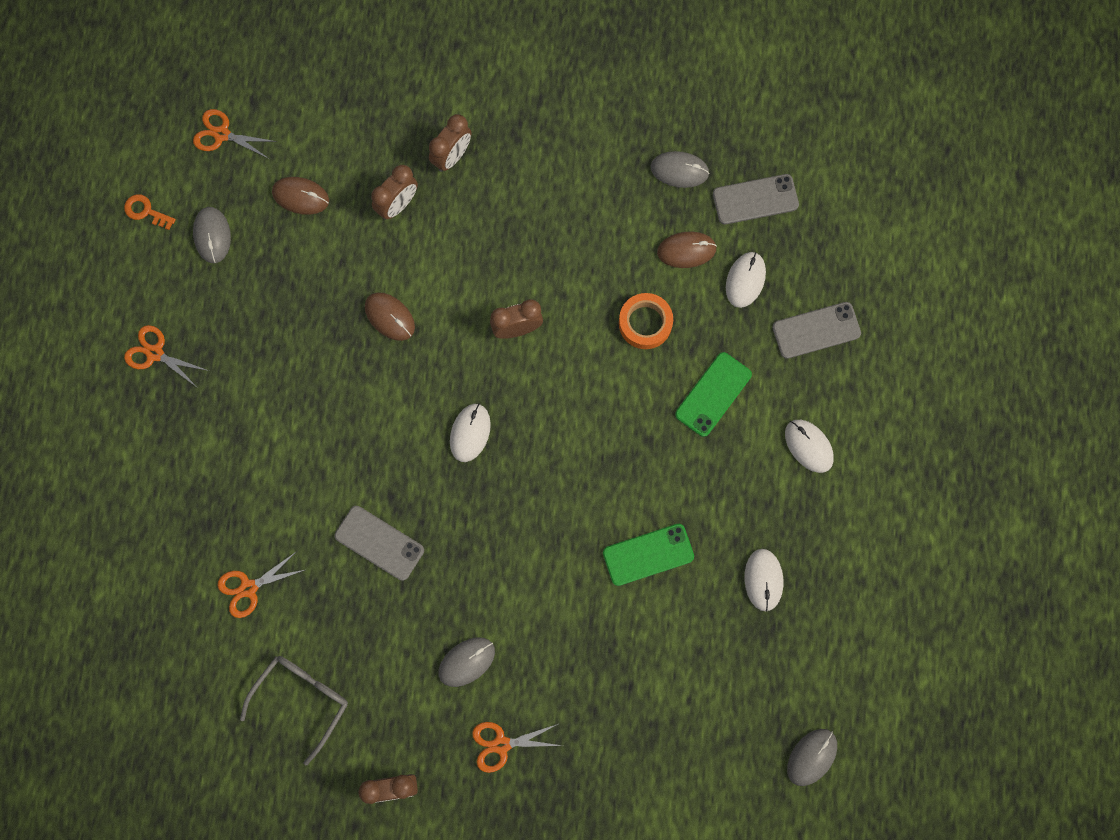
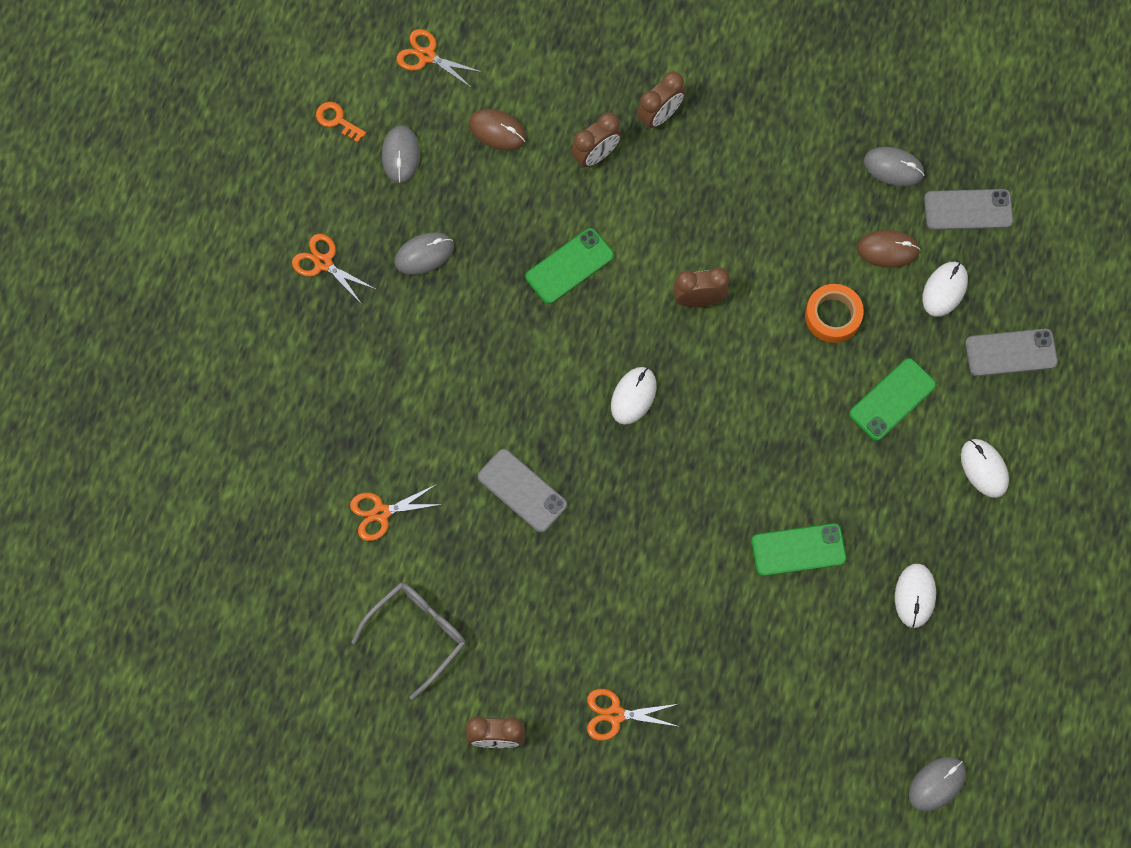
camera: 10 degrees right, 5 degrees down
brown mouse [365,292,415,341] -> green phone [525,228,614,304]
grey mouse [438,637,495,687] -> grey mouse moved to [395,232,454,275]

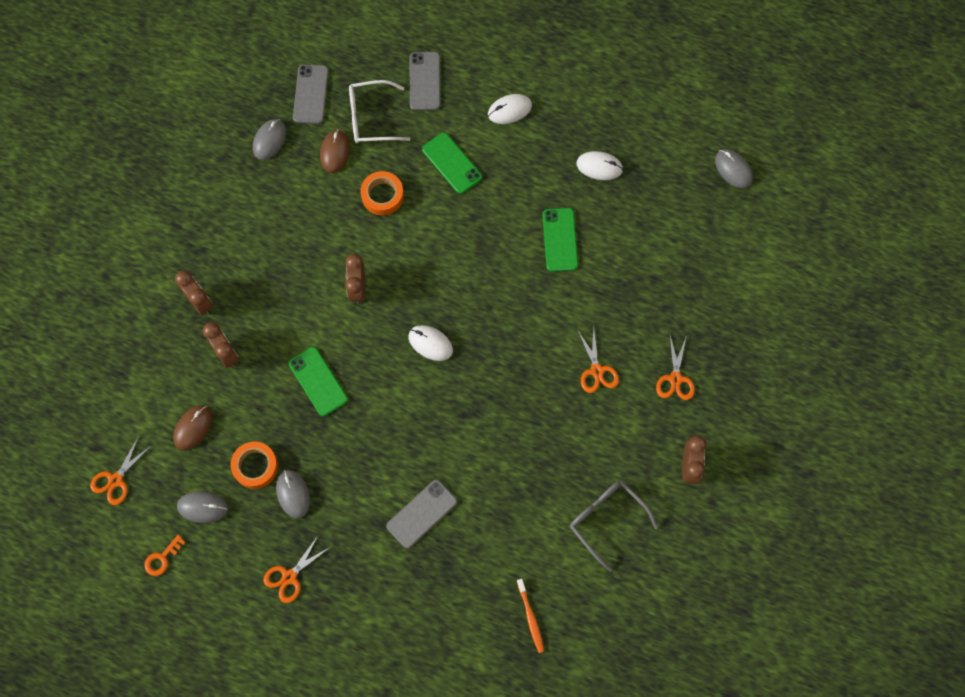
camera: 85 degrees left, 0 degrees up
orange scissors [350,484,443,541] -> orange scissors moved to [577,327,619,393]
grey phone [478,449,567,533] -> grey phone moved to [386,480,457,548]
white mouse [922,262,968,317] -> white glasses [349,80,410,143]
none -> orange tape [231,442,278,489]
none -> orange toothbrush [517,579,544,653]

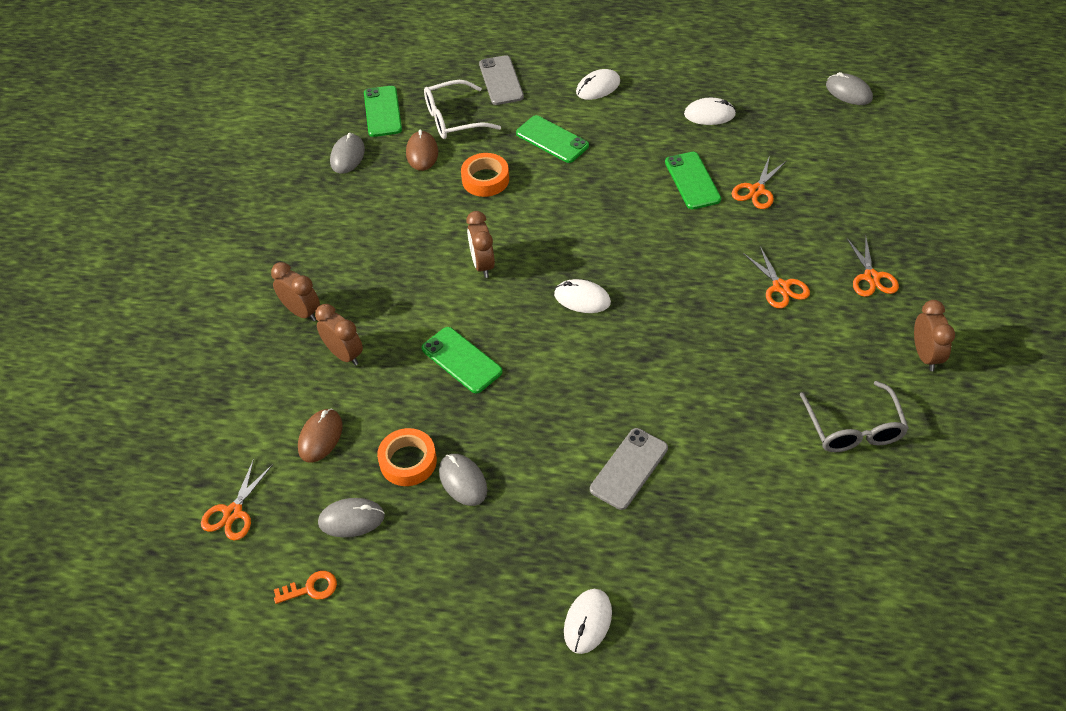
camera: 10 degrees left, 20 degrees down
orange key [145,535,186,576] -> orange key turned 135 degrees counterclockwise [274,571,337,604]
orange scissors [263,536,330,603] -> orange scissors moved to [732,155,786,209]
grey phone [293,64,329,124] -> green phone [364,86,402,137]
orange toothbrush [517,579,544,653] -> none
grey glasses [570,481,658,572] -> grey glasses turned 135 degrees counterclockwise [800,381,909,452]
none -> white mouse [564,589,612,654]

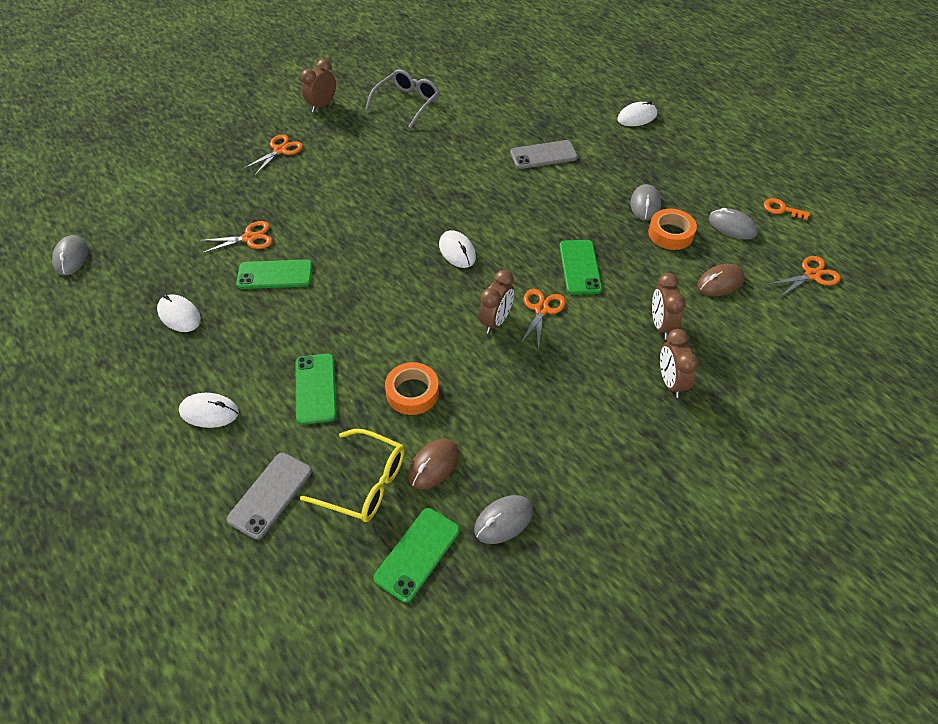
camera: 140 degrees left, 0 degrees up
white glasses [424,80,501,139] -> yellow glasses [300,429,405,522]
green phone [665,152,721,209] -> green phone turned 60 degrees clockwise [236,259,313,289]
orange scissors [743,246,810,308] -> orange scissors moved to [519,289,566,350]

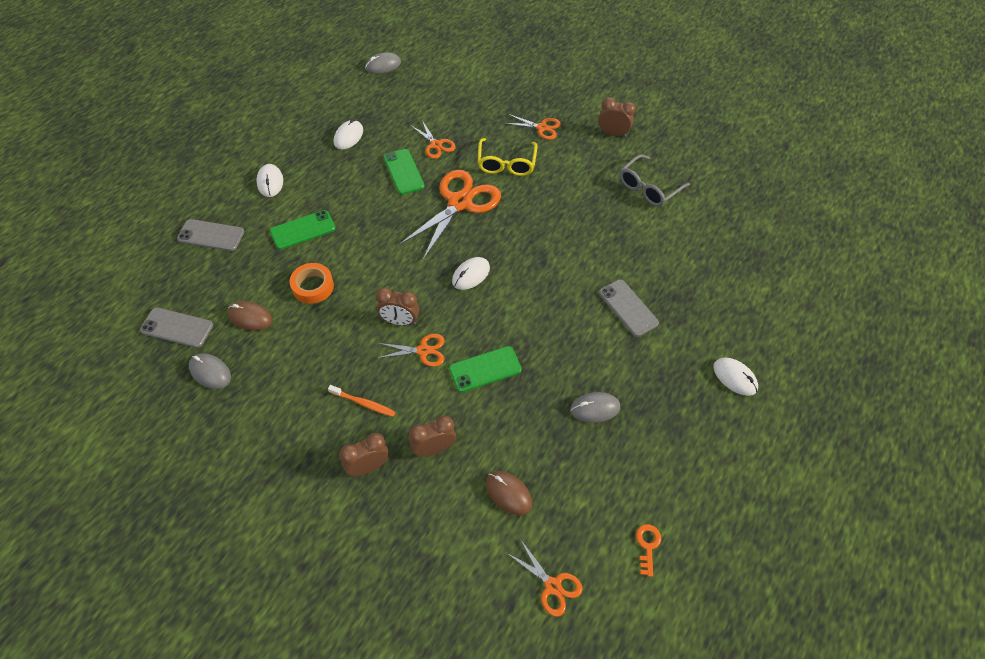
camera: 70 degrees right, 5 degrees up
yellow glasses [300,429,405,522] -> yellow glasses moved to [478,138,537,176]
grey glasses [365,69,440,129] -> grey glasses turned 120 degrees clockwise [620,154,690,206]
green phone [373,508,460,603] -> grey phone [140,307,213,348]
orange tape [648,209,697,250] -> none
grey mouse [709,208,758,240] -> none
none -> orange toothbrush [328,385,396,417]
none -> orange scissors [399,170,501,260]

